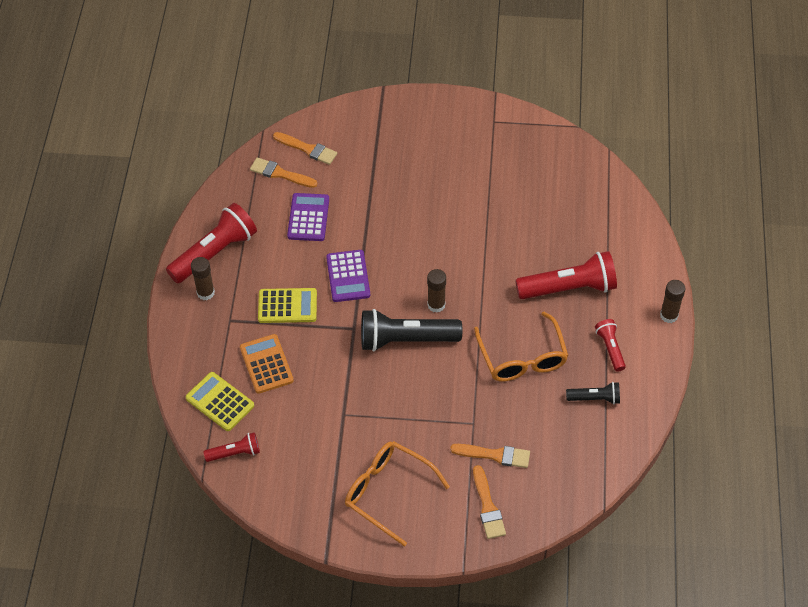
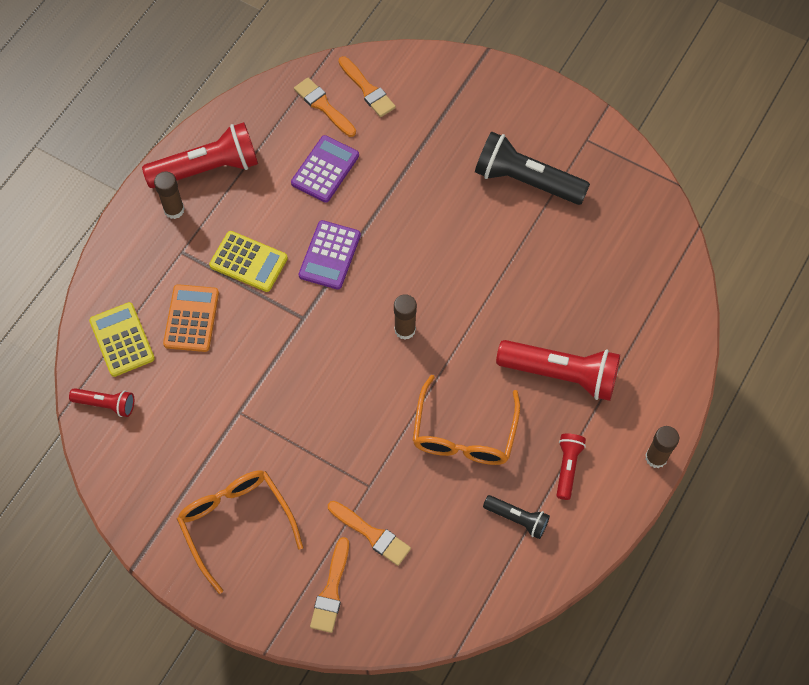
camera: 25 degrees right, 10 degrees up
black flashlight [361,309,462,351] -> black flashlight moved to [475,131,590,205]

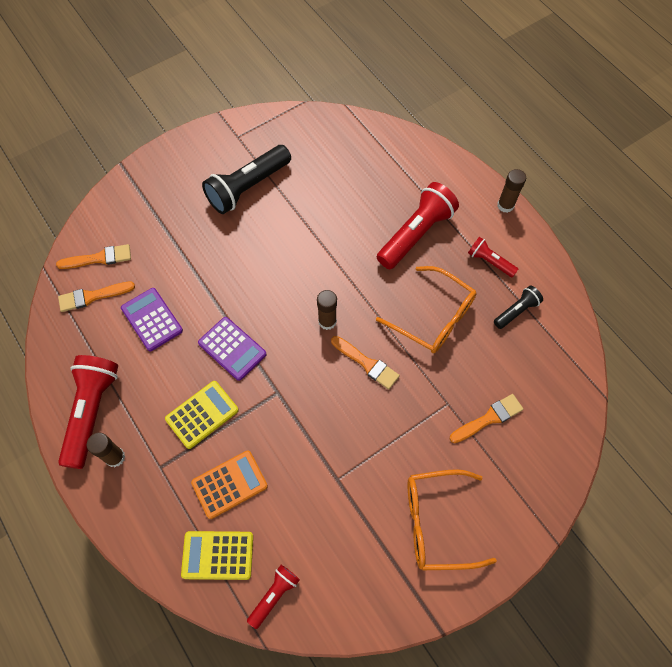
camera: 65 degrees left, 0 degrees up
orange calculator [163,284,219,352] -> orange calculator turned 120 degrees clockwise [191,450,268,519]
orange brush [310,537,349,633] -> orange brush moved to [331,336,400,390]

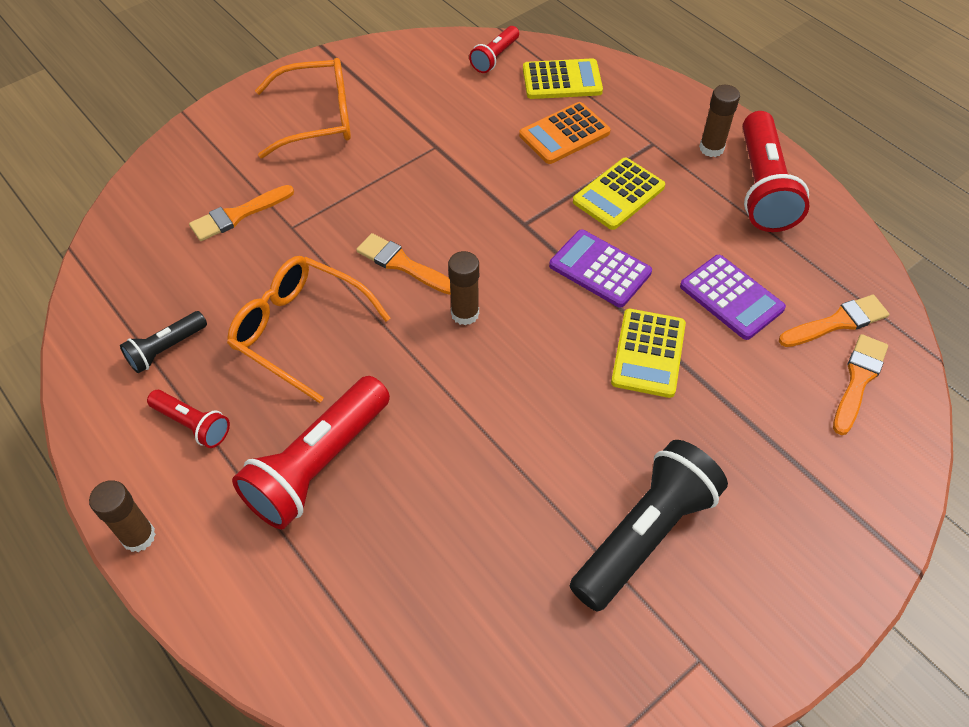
camera: 175 degrees right, 10 degrees down
orange brush [56,244,131,269] -> orange brush turned 135 degrees clockwise [833,334,888,435]
none -> yellow calculator [611,309,686,398]

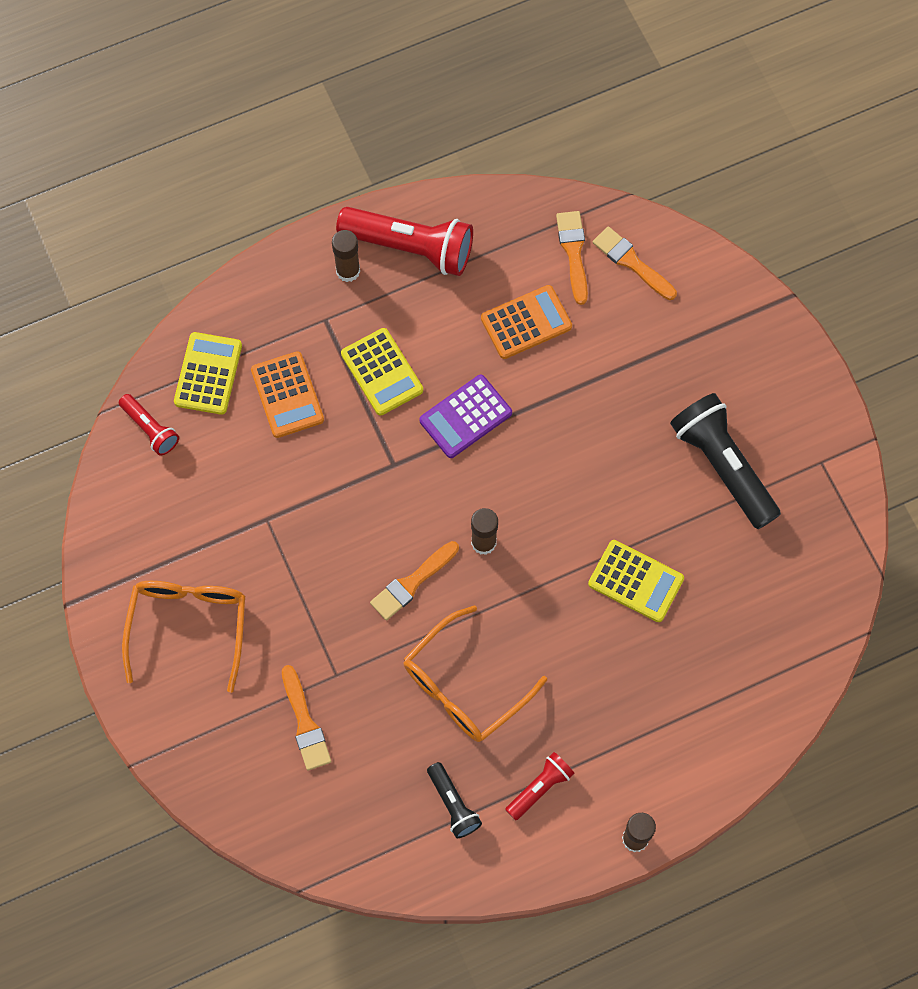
camera: 75 degrees left, 15 degrees up
red flashlight [232,376,390,529] -> none
yellow calculator [611,309,686,398] -> yellow calculator moved to [588,540,684,622]
purple calculator [680,255,786,340] -> orange calculator [481,285,572,359]

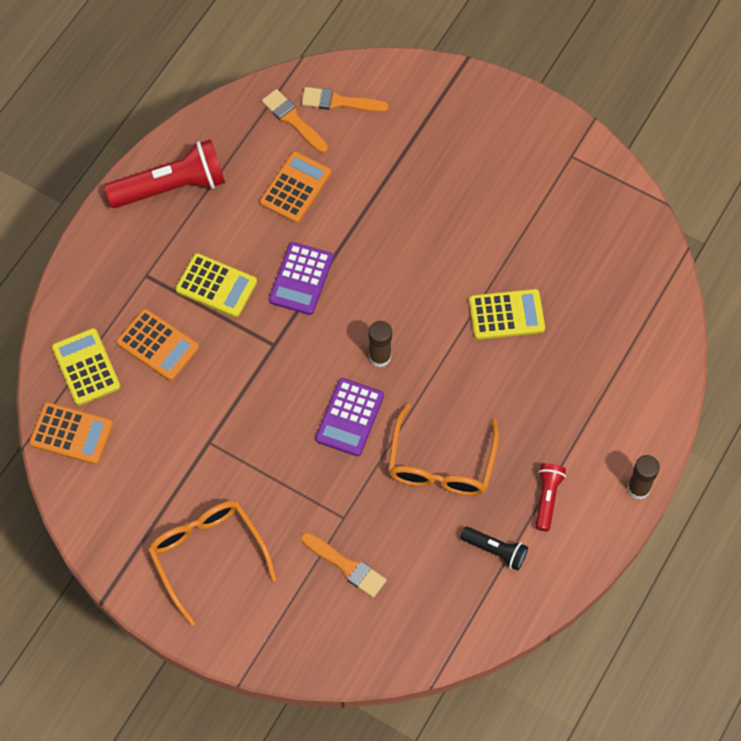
camera: 35 degrees left, 5 degrees down
red flashlight [119,394,179,456] -> orange calculator [29,402,113,465]
brown glue stick [332,230,360,282] -> none
orange brush [370,541,459,620] -> purple calculator [315,378,384,456]
black flashlight [670,393,781,529] -> none

